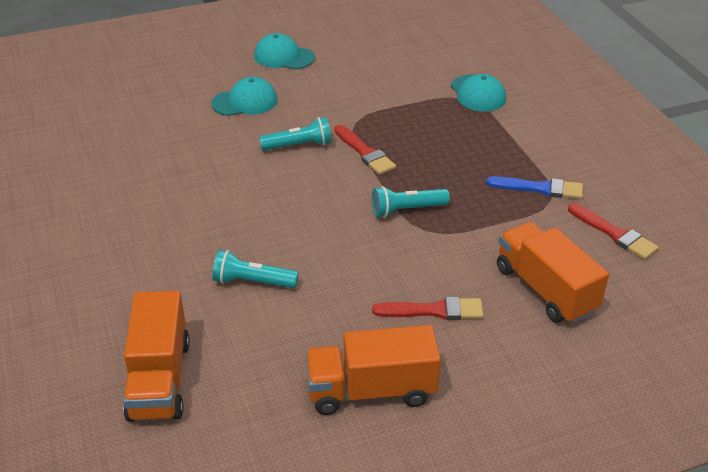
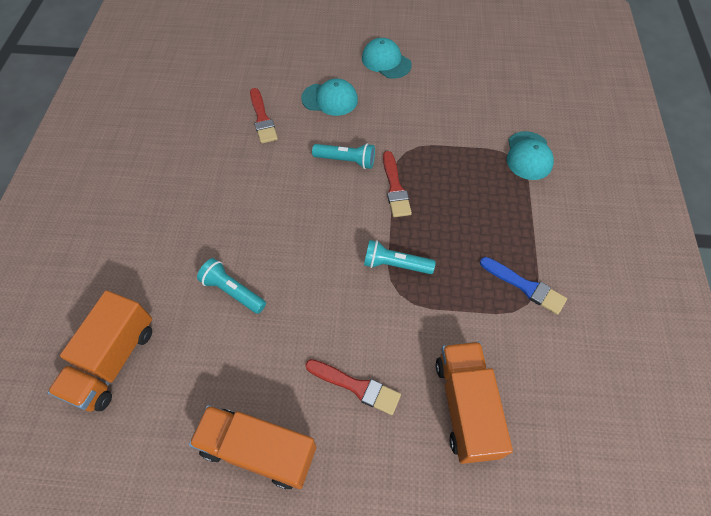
camera: 25 degrees right, 20 degrees up
red brush [568,203,659,260] -> red brush moved to [250,88,278,144]

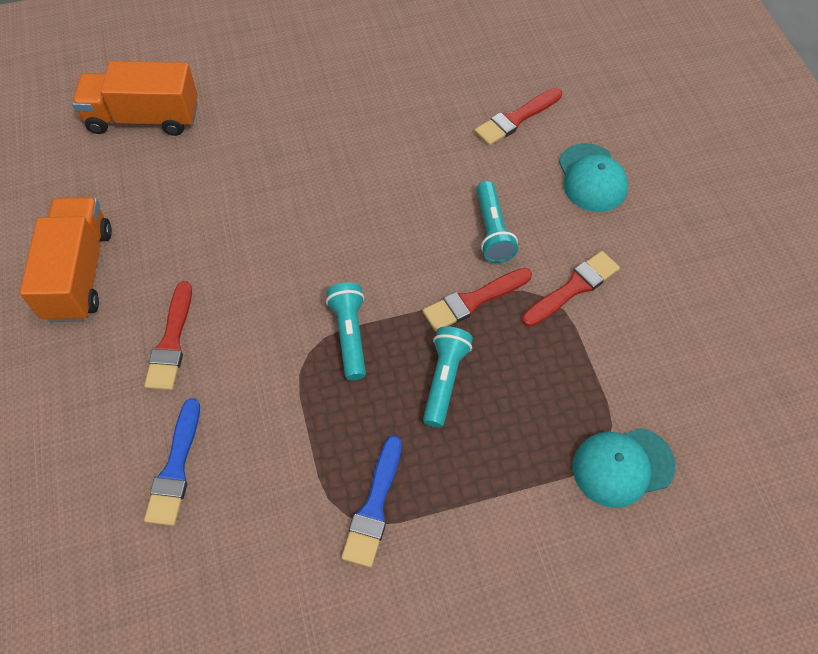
camera: 70 degrees right, 0 degrees up
turquoise flashlight [197,258,266,314] -> turquoise flashlight moved to [423,326,473,428]
turquoise cap [362,38,412,79] -> none
orange truck [436,342,513,464] -> blue brush [144,398,200,526]
none -> red brush [522,251,620,327]

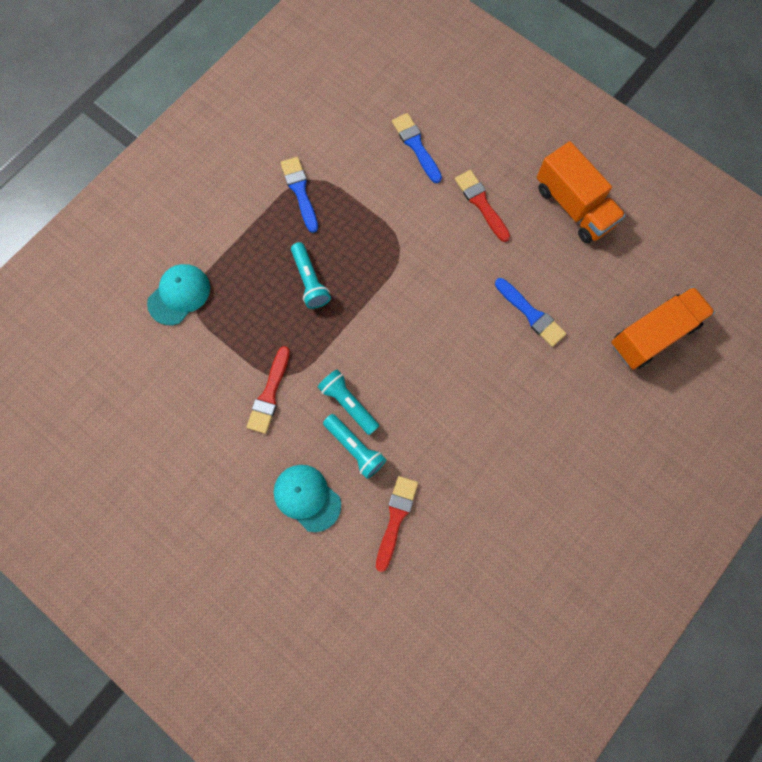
camera: 145 degrees right, 15 degrees up
turquoise flashlight [326,282,366,380] -> turquoise flashlight moved to [323,414,386,479]
red brush [422,268,532,332] -> none
none -> blue brush [495,278,566,347]

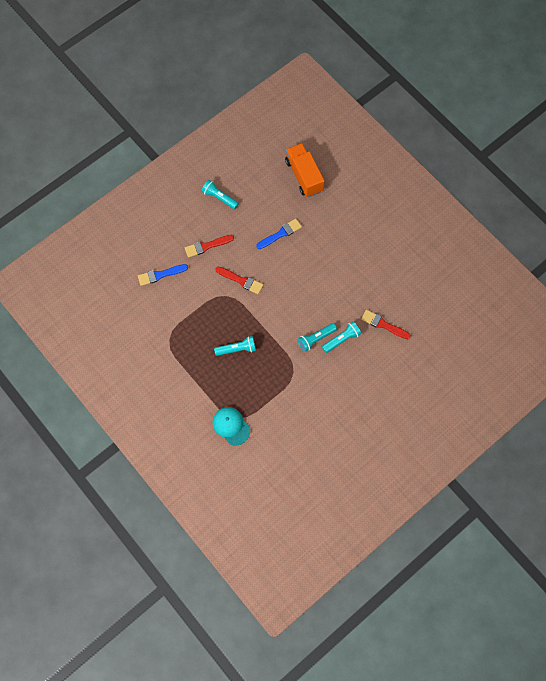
camera: 80 degrees left, 5 degrees down
red brush [247,346,290,434] -> red brush moved to [215,267,263,294]
turquoise cap [274,465,341,532] -> none
blue brush [281,157,318,233] -> none
orange truck [537,141,626,243] -> turquoise flashlight [201,180,239,209]

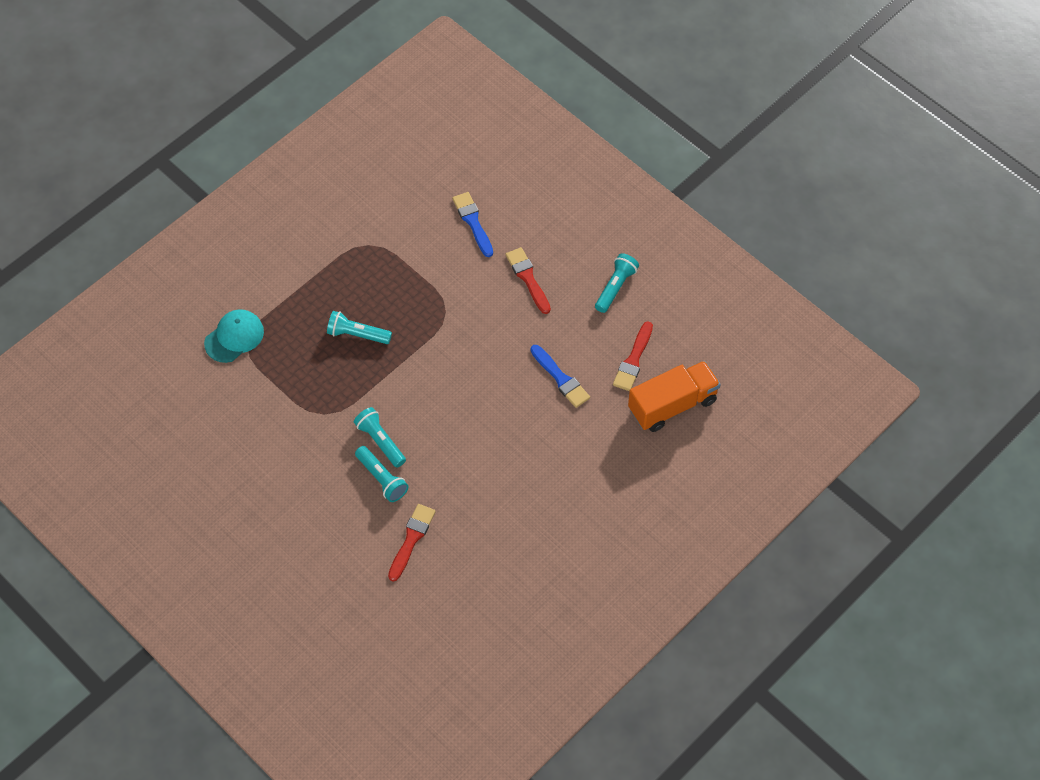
camera: 85 degrees right, 10 degrees down
turquoise flashlight [214,336,256,356] -> turquoise flashlight turned 120 degrees clockwise [327,311,392,344]
red brush [215,267,263,294] -> red brush moved to [613,321,653,391]

